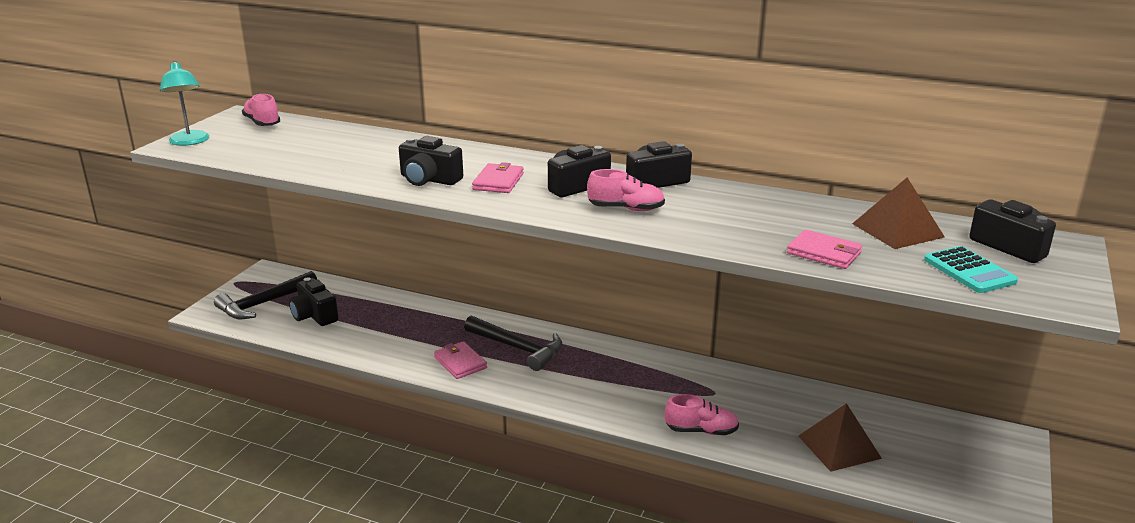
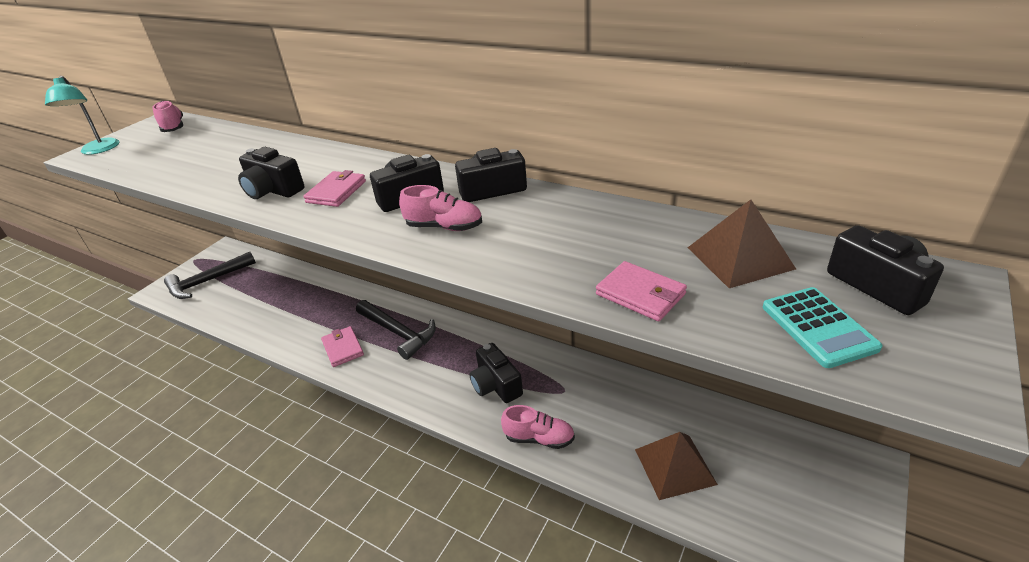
camera: 10 degrees right, 10 degrees up
black camera [289,277,338,326] -> black camera moved to [469,343,523,403]

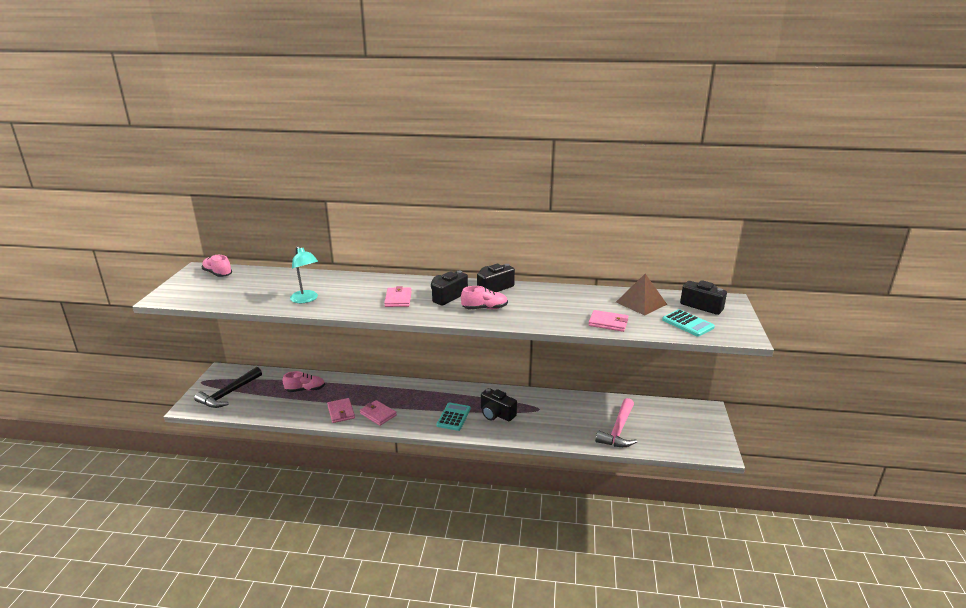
camera: 25 degrees left, 10 degrees down
turquoise lamp [45,76,119,155] -> turquoise lamp moved to [290,246,318,303]
black camera [238,147,304,199] -> none
black hammer [356,300,436,360] -> none
pink shoe [501,405,575,449] -> pink shoe moved to [283,371,325,392]
brown pyramid [635,432,718,500] -> pink hammer [595,398,637,447]
none -> pink wallet [327,398,355,423]
none -> turquoise calculator [437,403,471,431]

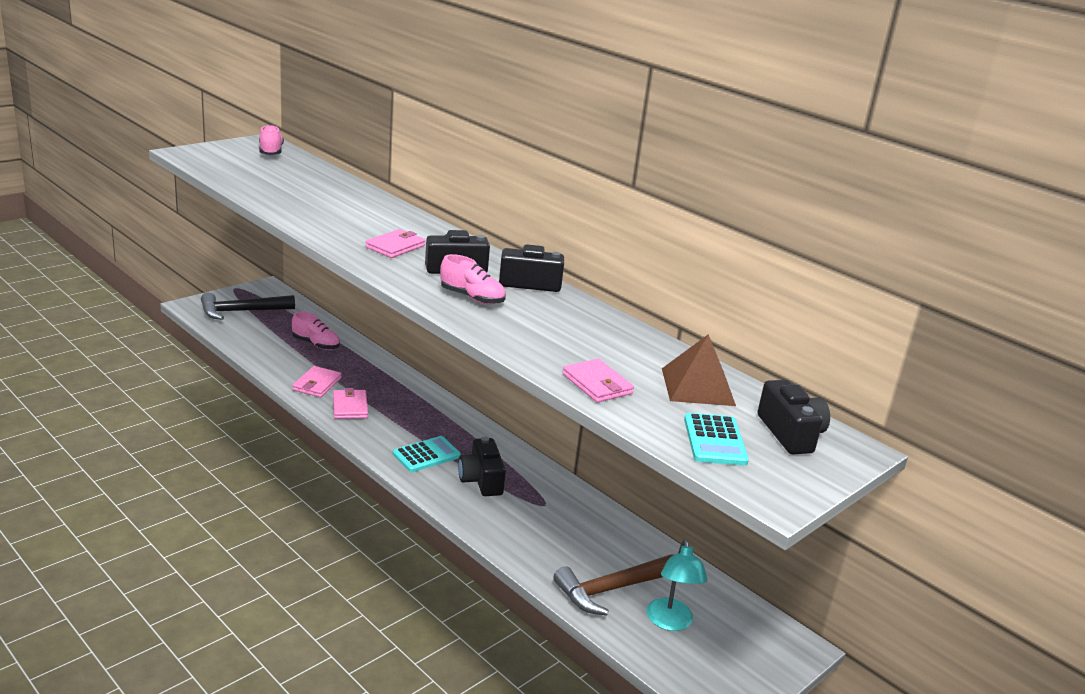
camera: 35 degrees right, 0 degrees up
turquoise lamp [290,246,318,303] -> turquoise lamp moved to [646,539,708,631]
pink hammer [595,398,637,447] -> brown hammer [553,554,673,615]

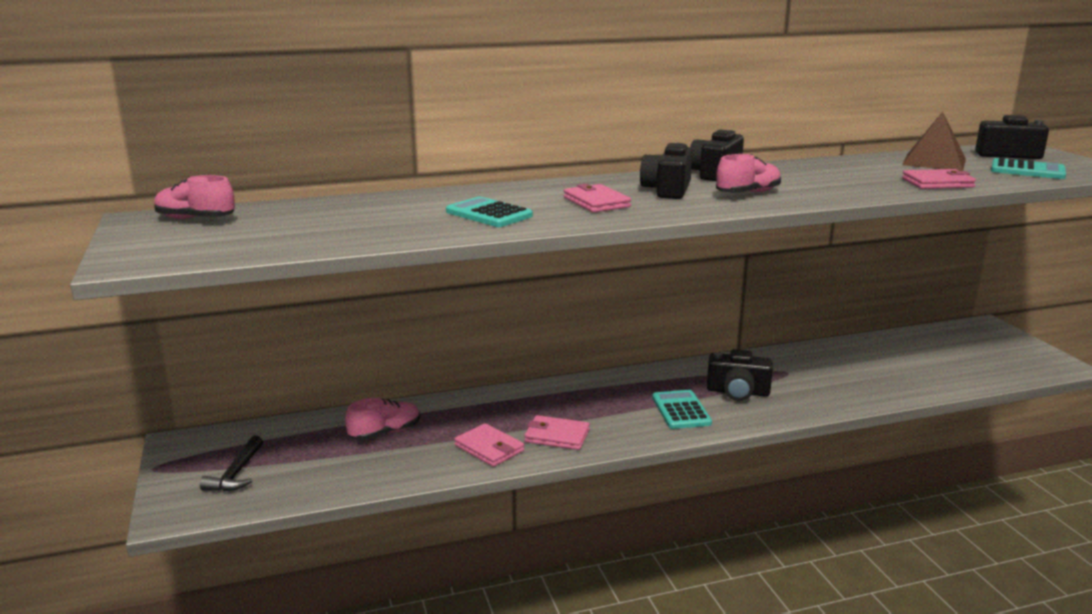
camera: 60 degrees left, 5 degrees down
black hammer [201,292,295,320] -> black hammer [200,436,263,491], size x0.63
brown hammer [553,554,673,615] -> none
turquoise lamp [646,539,708,631] -> none
none -> turquoise calculator [446,197,533,227]

